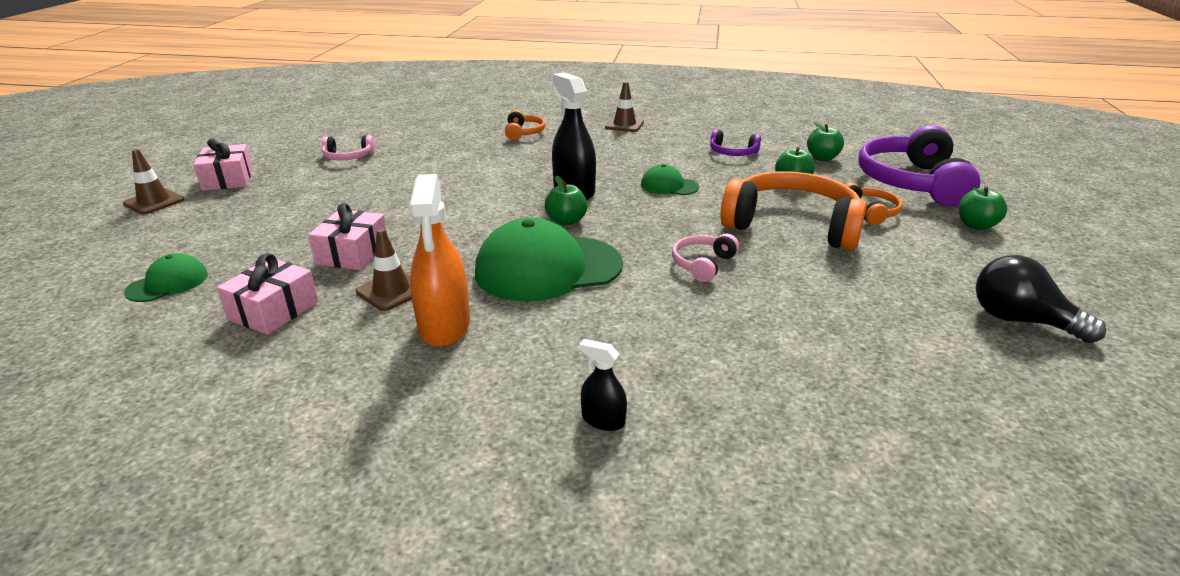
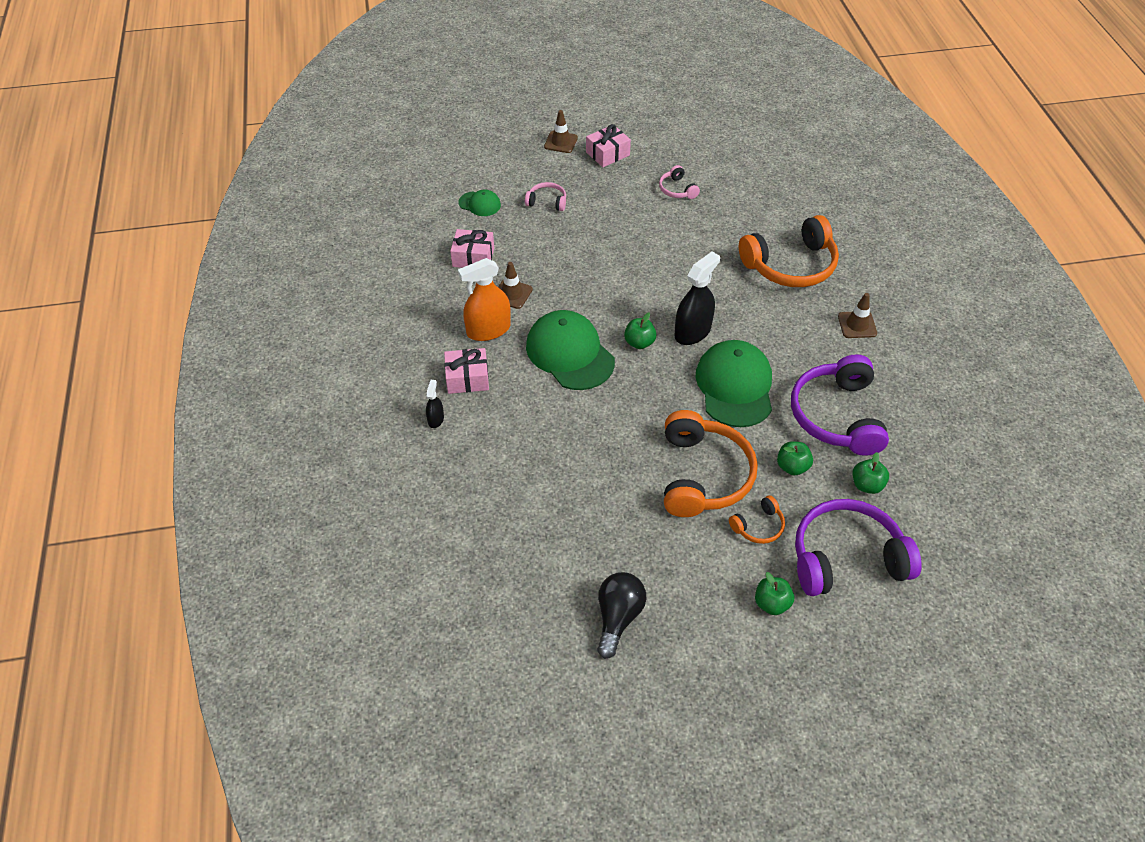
camera: 70 degrees right, 20 degrees up
pink gift [308,203,387,270] -> pink gift moved to [444,348,489,394]
orange headphones [505,110,545,140] -> orange headphones [739,215,839,287], size x2.16
green cap [641,164,699,195] -> green cap [696,340,772,427], size x2.05
pink headphones [672,234,739,282] -> pink headphones moved to [525,182,566,211]
purple headphones [710,130,761,156] -> purple headphones [791,354,889,456], size x2.16

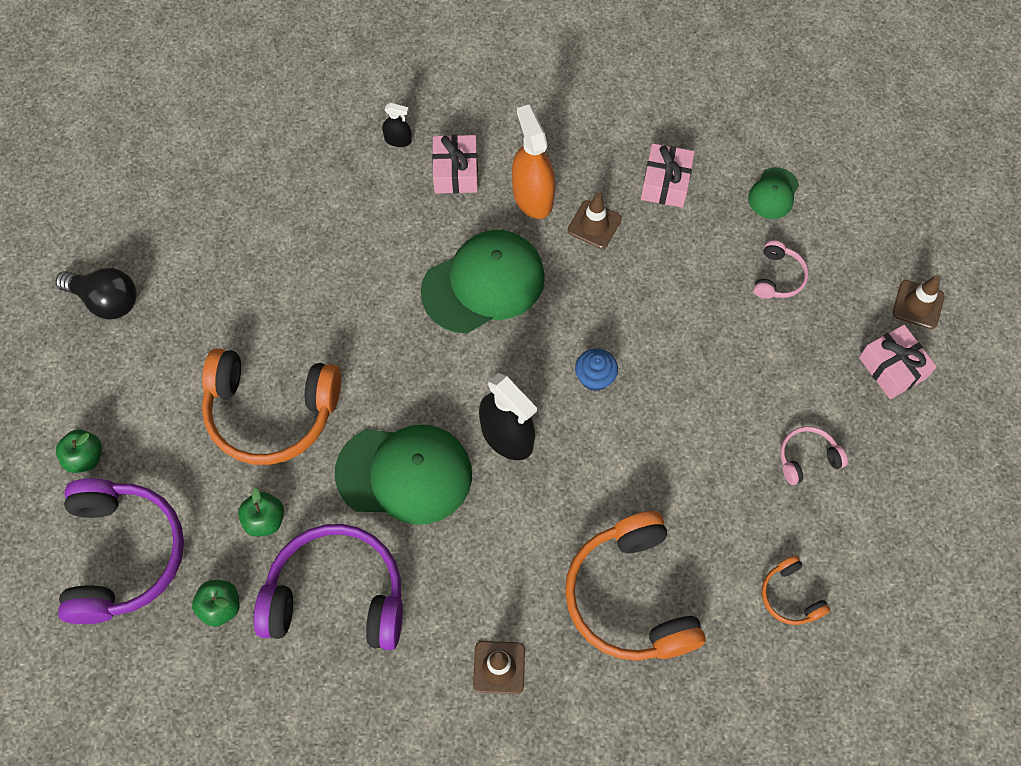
camera: 95 degrees right, 15 degrees up
green apple [624,313,657,349] -> none
orange headphones [729,495,785,544] -> orange headphones moved to [762,555,830,625]
none -> blue cupcake [575,348,618,391]

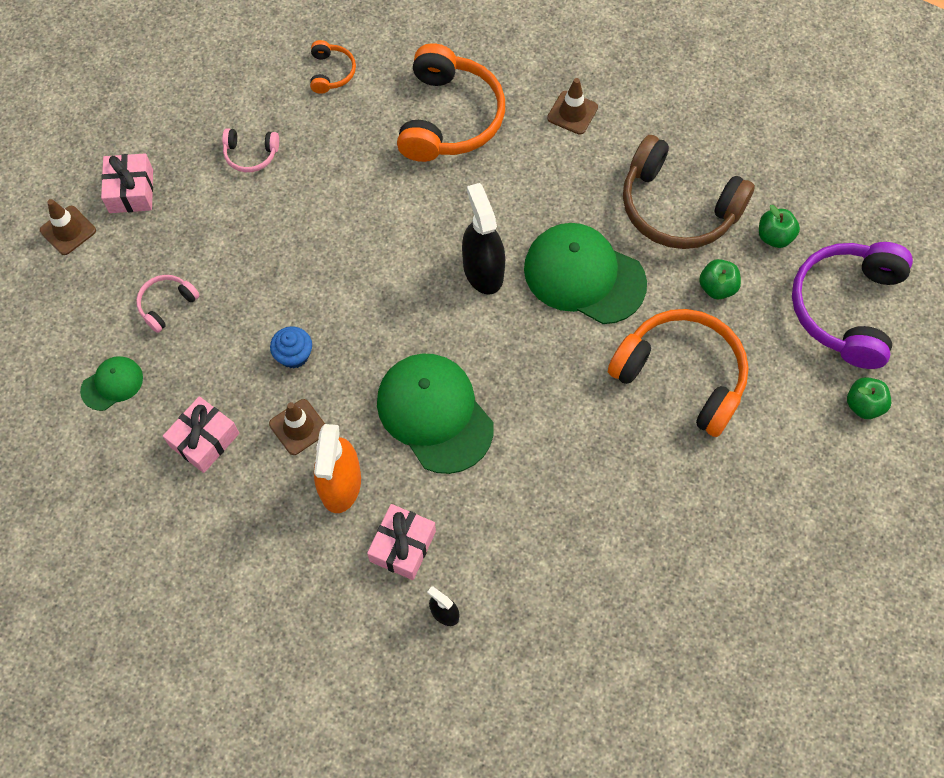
camera: 155 degrees left, 0 degrees up
black light bulb [55,268,137,319] -> none
purple headphones [253,524,403,650] -> brown headphones [623,135,755,249]
green cap [421,230,545,334] -> green cap turned 60 degrees clockwise [377,353,494,474]
blue cupcake [575,348,618,391] -> blue cupcake moved to [270,326,312,369]

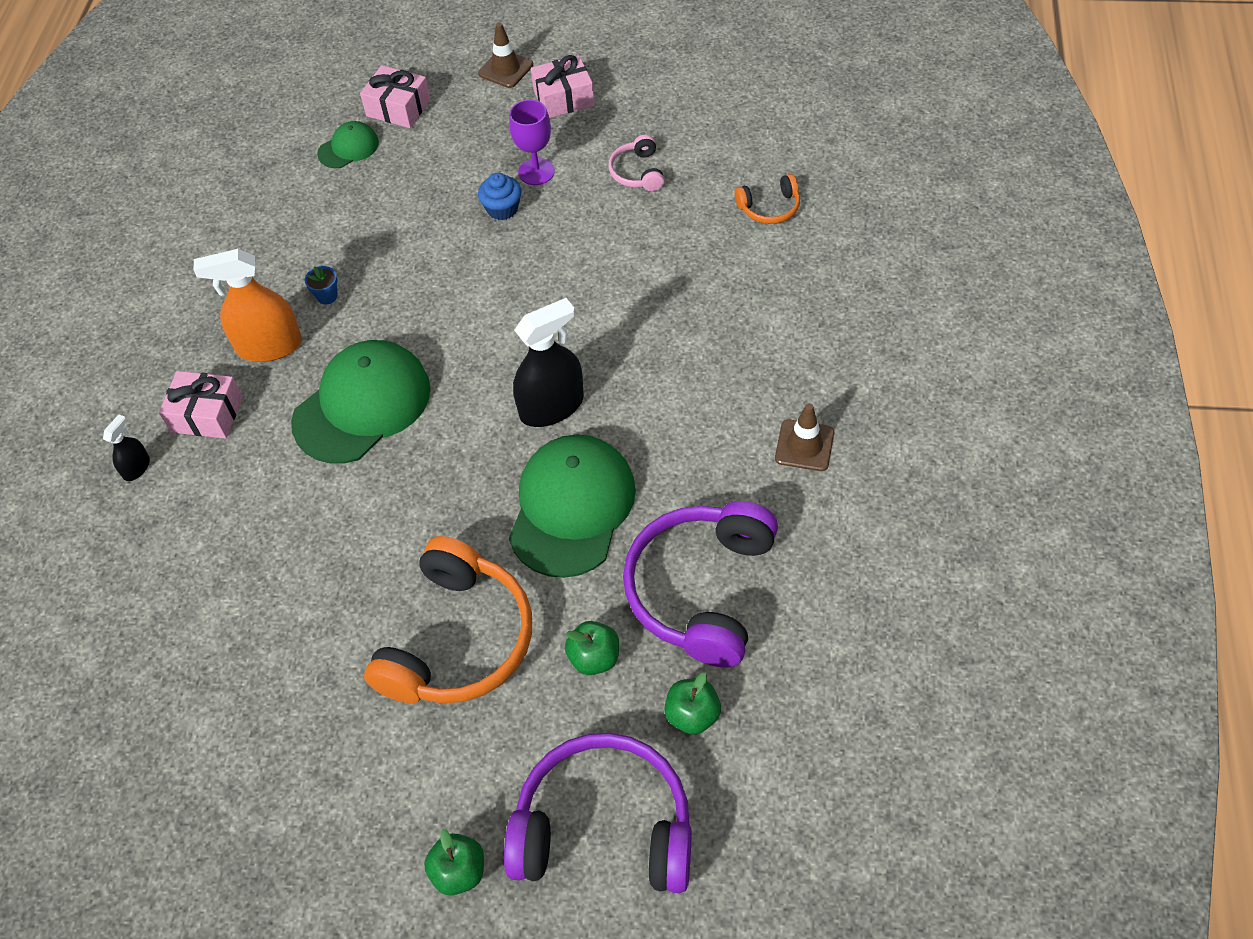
camera: 80 degrees right, 10 degrees down
green cap [80,357,143,411] -> green cap turned 75 degrees counterclockwise [317,121,379,168]
pink headphones [136,275,200,333] -> none
pink gift [163,396,239,473] -> pink gift moved to [360,65,431,128]
brown traffic cone [269,399,325,455] -> blue flower pot [305,266,338,305]
blue cupcake [270,326,312,369] -> blue cupcake moved to [478,173,522,220]
orange headphones [397,43,505,162] -> none
brown headphones [623,135,755,249] -> purple headphones [623,501,778,667]
none -> purple goblet [509,100,555,185]

